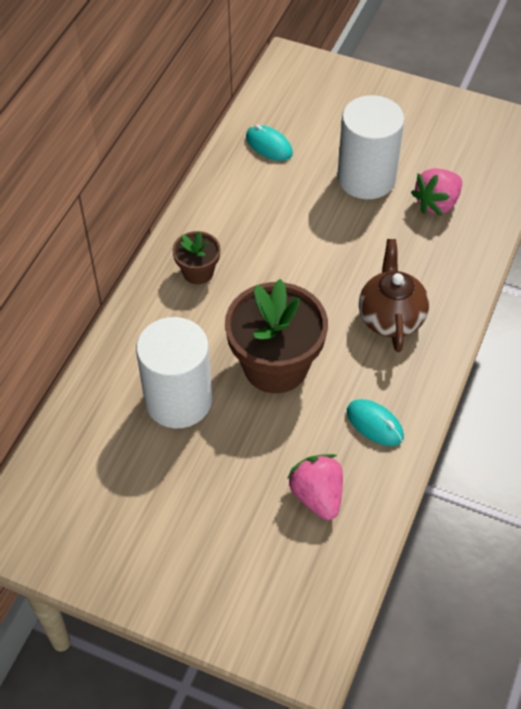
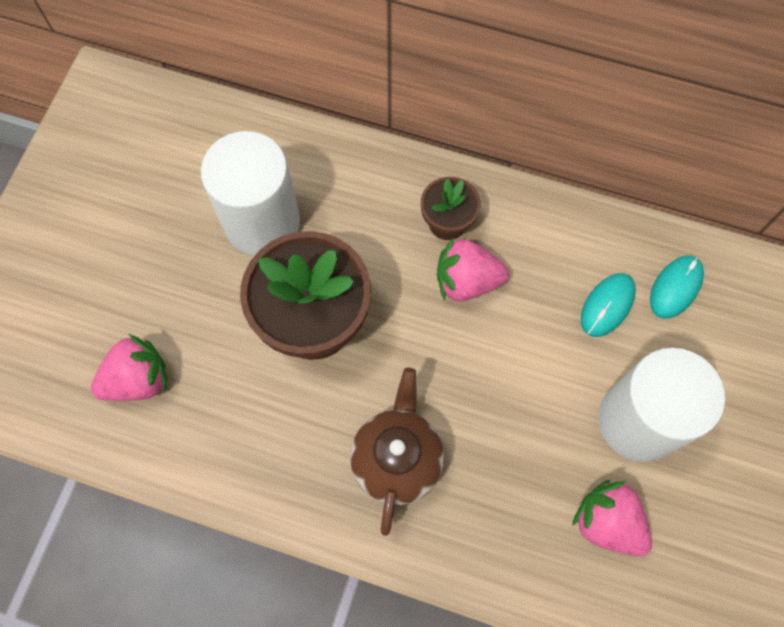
camera: 85 degrees right, 15 degrees up
turquoise mouse [347,399,404,446] -> turquoise mouse moved to [581,273,636,337]
brown teapot [359,239,429,352] -> brown teapot turned 75 degrees counterclockwise [350,368,444,536]
none -> pink strawberry [437,237,509,301]

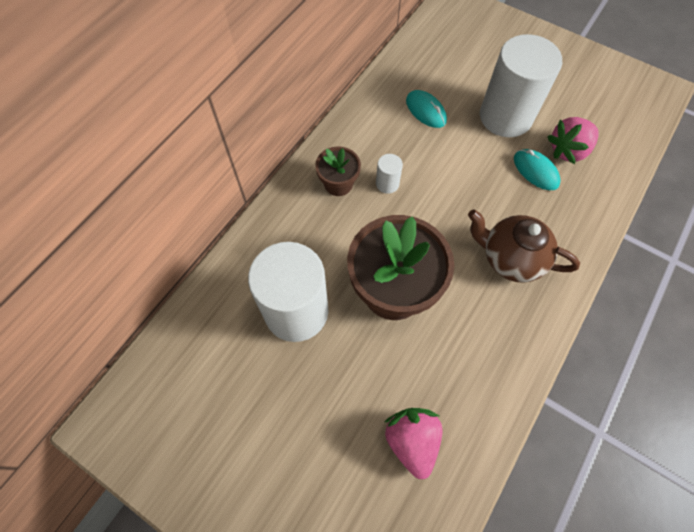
camera: 75 degrees left, 5 degrees down
pink strawberry [437,237,509,301] -> white cylinder [376,154,403,194]
turquoise mouse [650,256,704,319] -> turquoise mouse moved to [514,149,561,190]

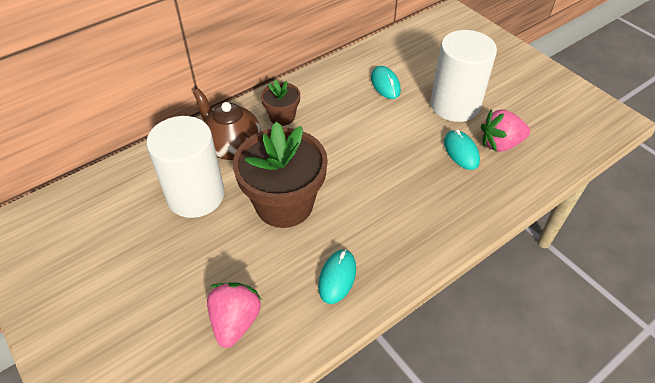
camera: 20 degrees right, 15 degrees down
white cylinder [376,154,403,194] -> none
brown teapot [468,210,580,283] -> brown teapot moved to [193,88,261,160]
none -> turquoise mouse [318,249,356,304]

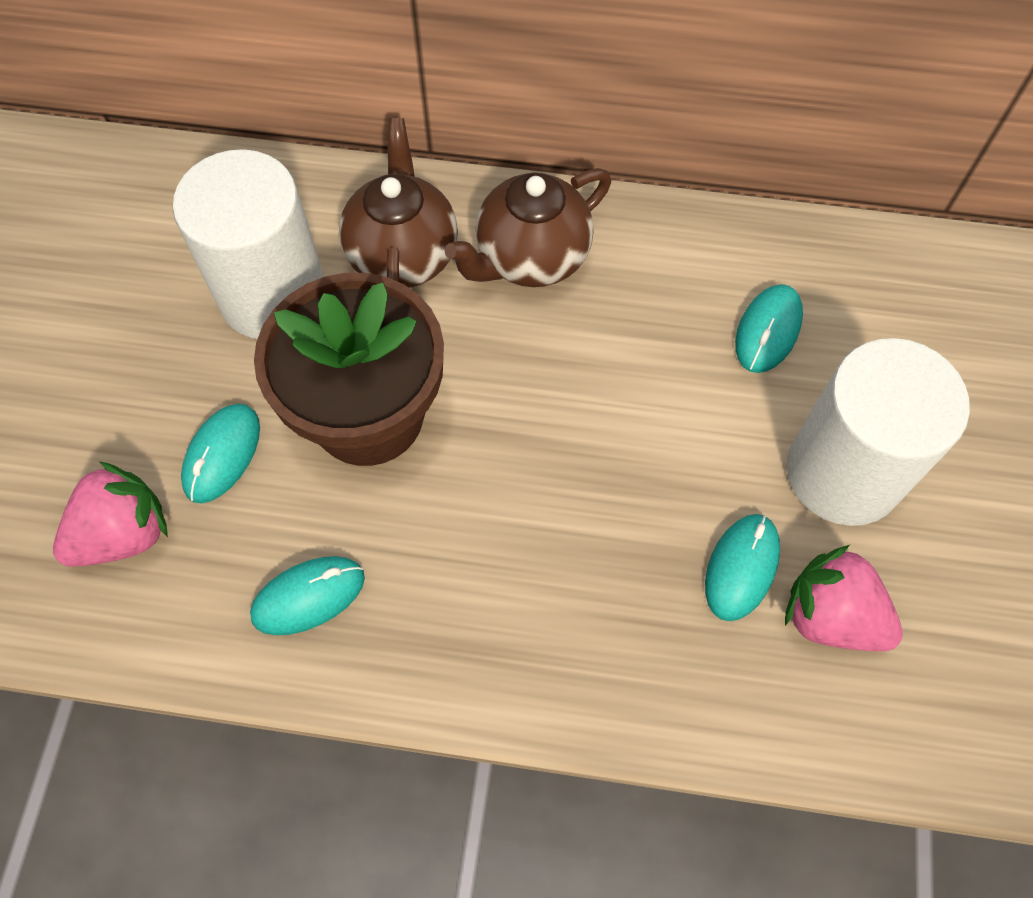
camera: 45 degrees right, 15 degrees up
brown flower pot [261,80,300,126] -> brown teapot [444,168,611,287]
none -> turquoise mouse [181,404,260,504]

